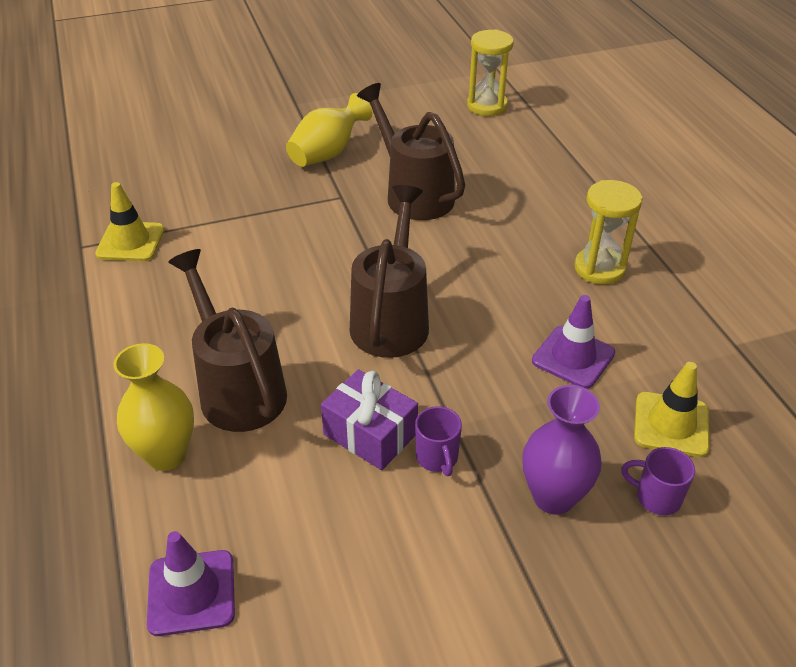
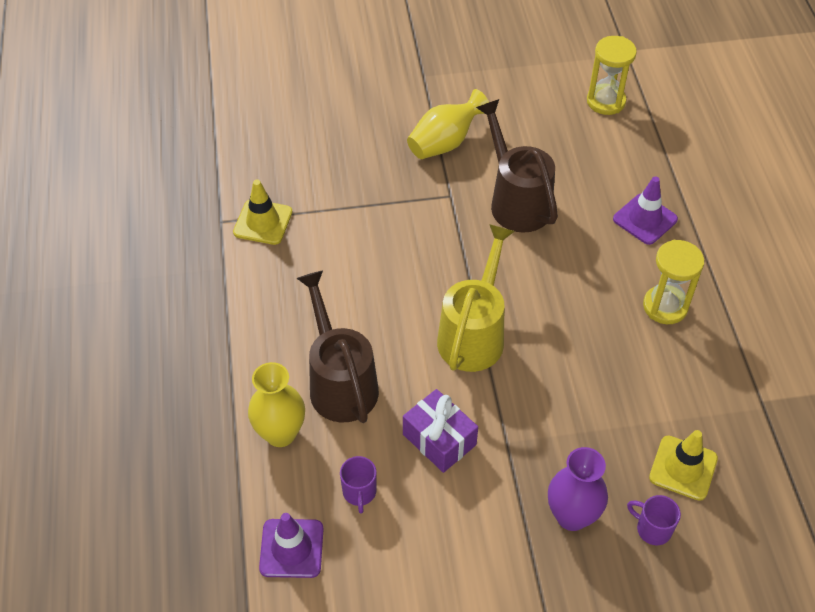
camera: 10 degrees right, 10 degrees up
brown watering can [350,185,429,358] -> yellow watering can [437,224,515,372]
purple mug [415,406,462,476] -> purple mug moved to [340,456,377,514]
purple traffic cone [532,295,615,389] -> purple traffic cone moved to [613,177,678,245]

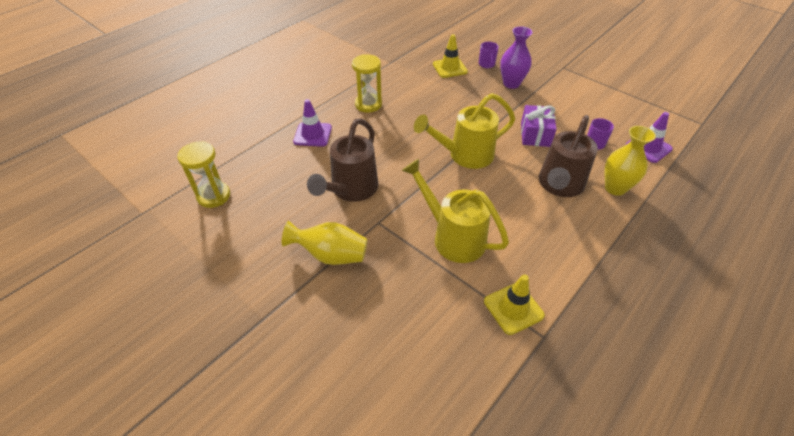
camera: 130 degrees left, 5 degrees down
none -> yellow watering can [402,159,509,263]

